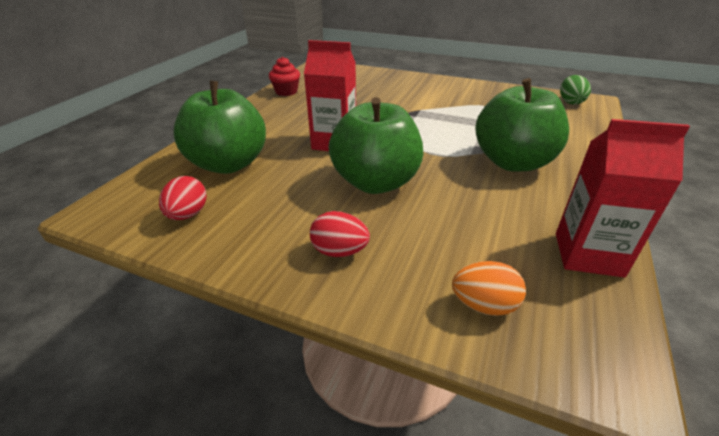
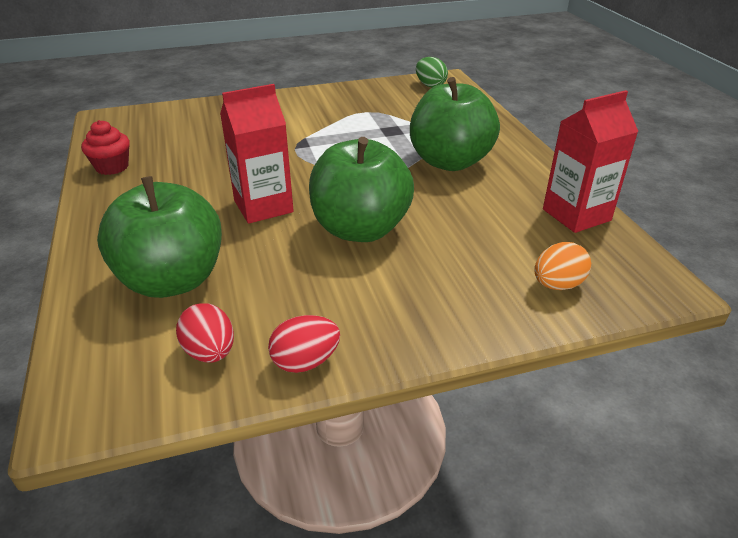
camera: 40 degrees left, 0 degrees up
red egg [310,211,370,257] -> red egg moved to [268,315,340,373]

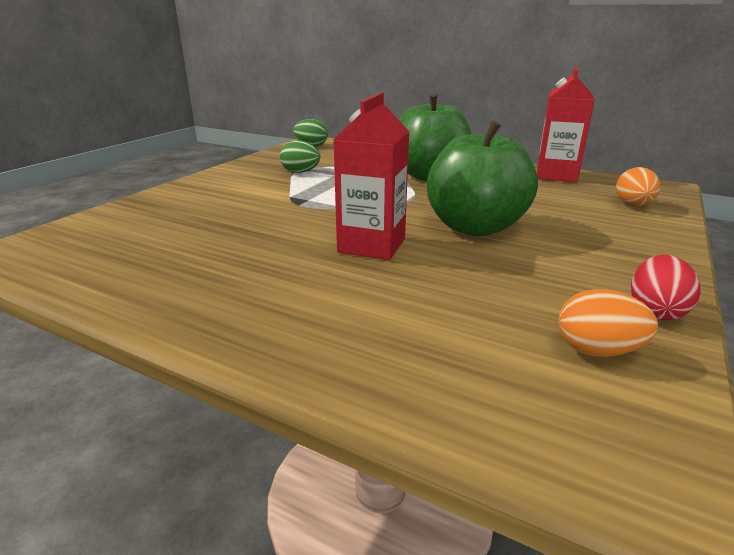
camera: 45 degrees left, 10 degrees down
red cupcake [81,120,130,175] -> none
green apple [97,176,222,298] -> none
red egg [176,303,234,363] -> orange egg [558,289,658,357]
none -> green egg [280,141,320,173]

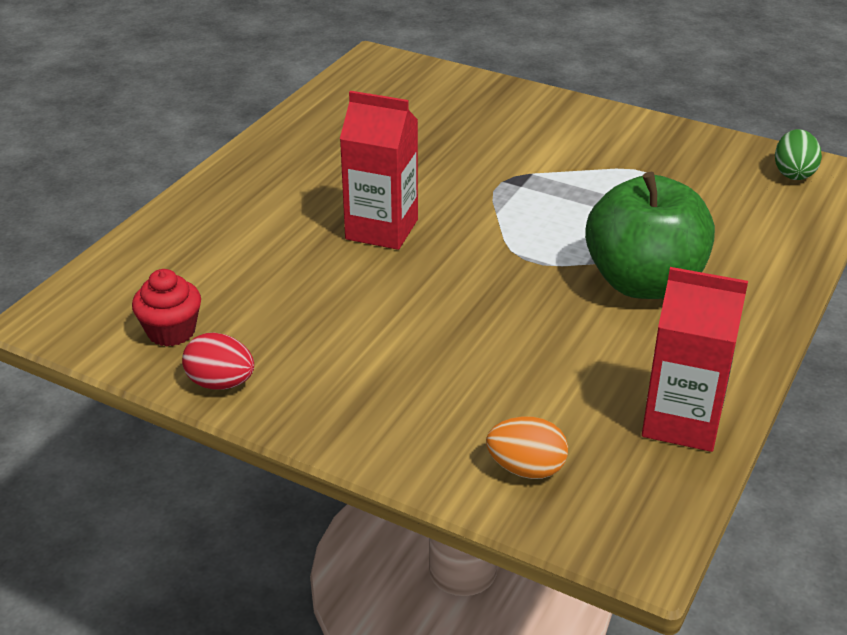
camera: 90 degrees right, 10 degrees up
green egg [280,141,320,173] -> none
green apple [427,121,538,236] -> none
orange egg [558,289,658,357] -> red cupcake [132,269,201,347]

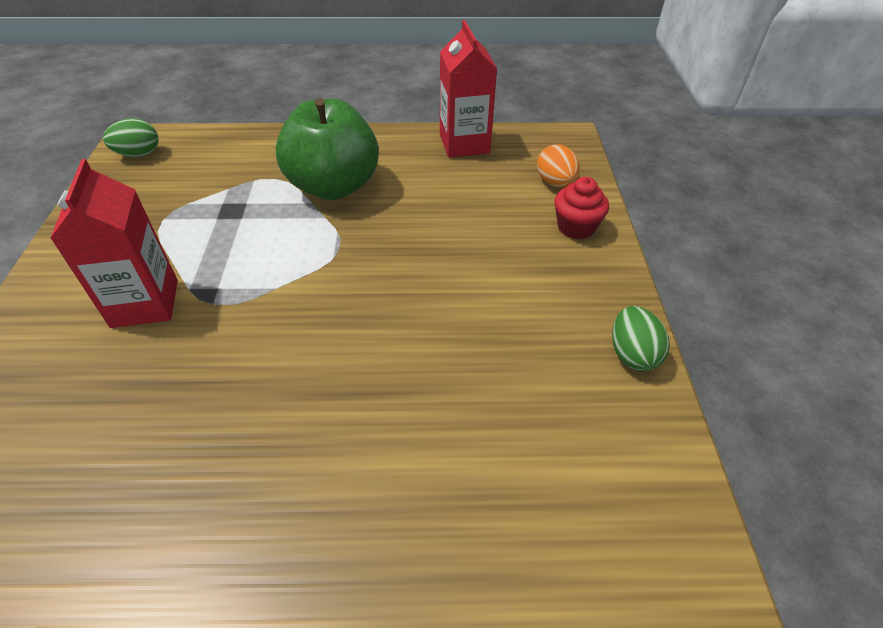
camera: 120 degrees left, 10 degrees up
red cupcake [132,269,201,347] -> red cupcake moved to [554,177,609,239]
red egg [182,333,254,390] -> green egg [612,306,670,371]
red carton [340,91,418,250] -> red carton moved to [50,159,178,328]

